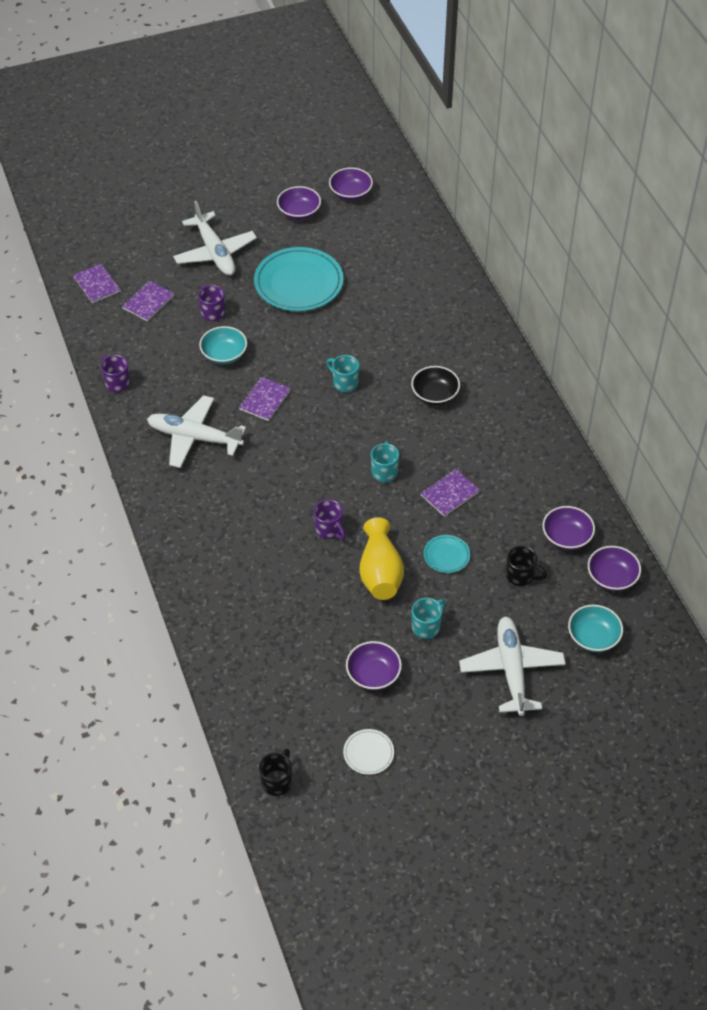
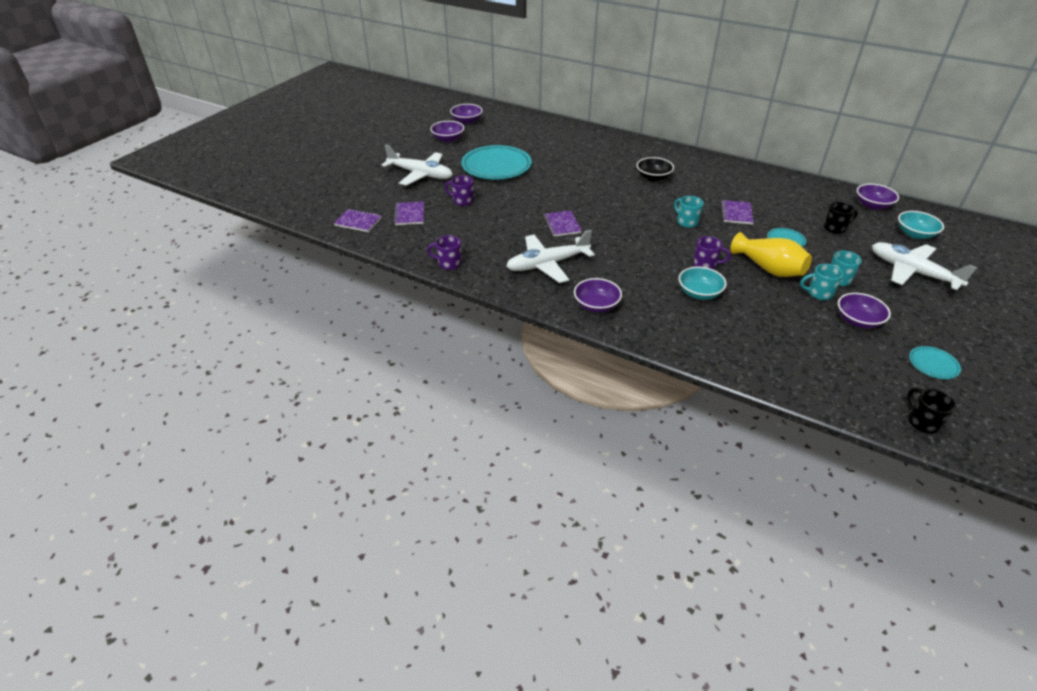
camera: 40 degrees left, 10 degrees down
turquoise bowl [199,326,247,364] -> turquoise bowl moved to [679,267,727,300]
turquoise mug [327,355,359,392] -> turquoise mug moved to [800,264,843,300]
white plate [343,729,394,775] -> turquoise plate [909,346,961,379]
purple bowl [543,506,595,550] -> purple bowl moved to [574,278,622,313]

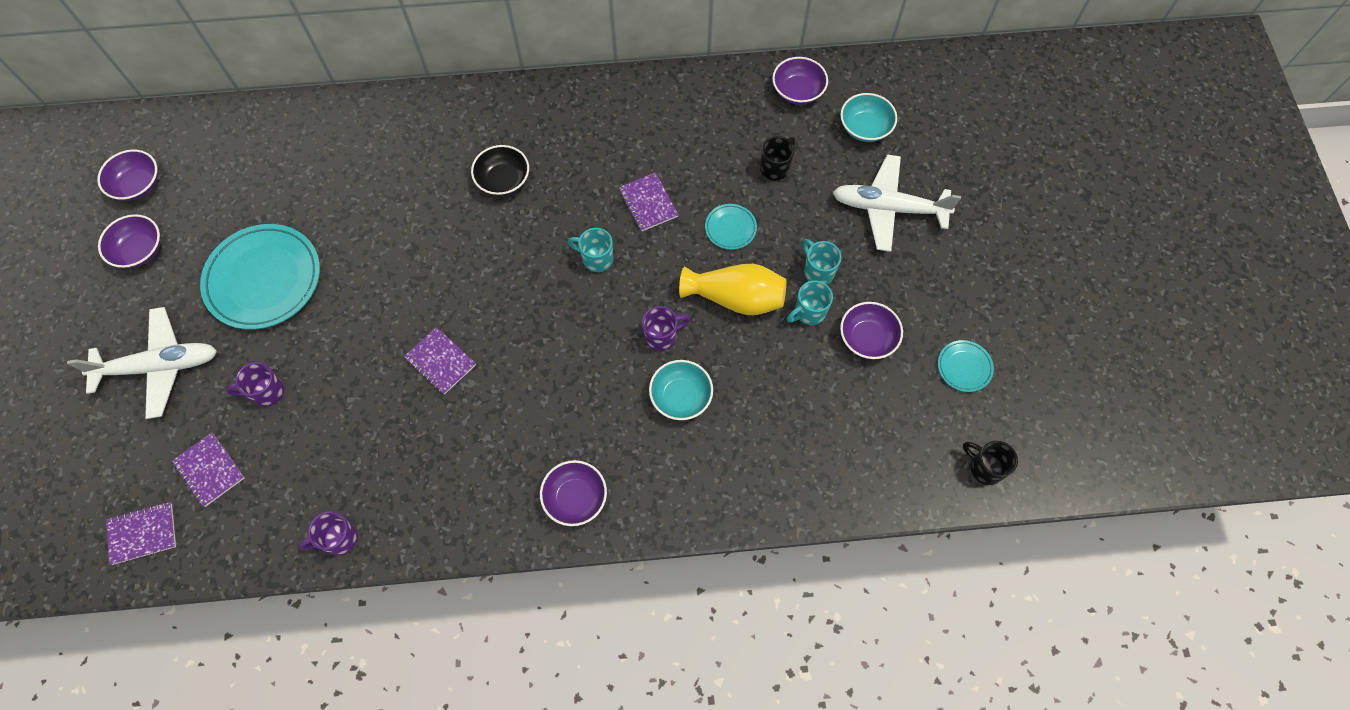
camera: 35 degrees left, 25 degrees up
white plane [506,230,595,283] -> none

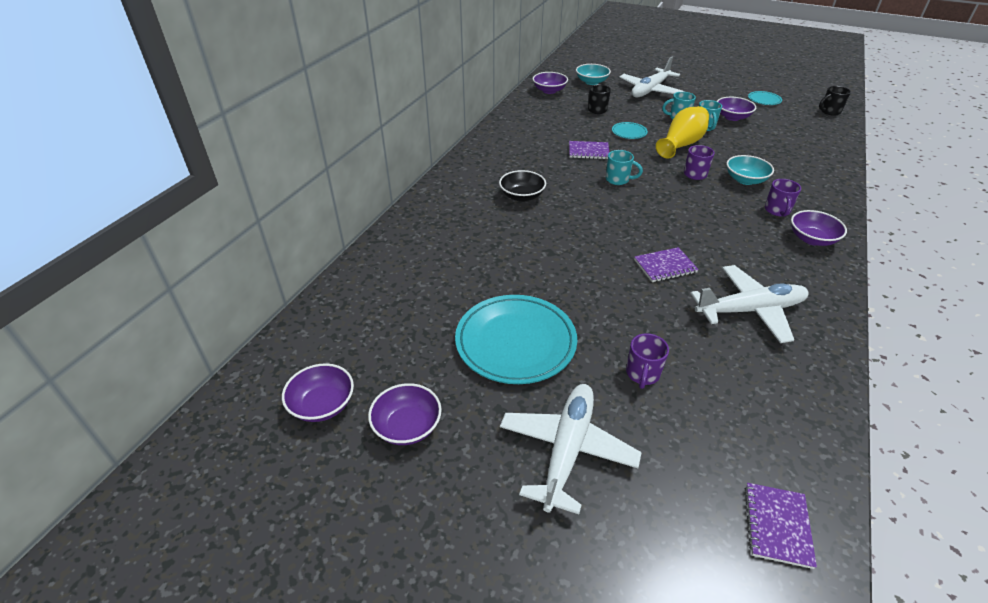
camera: 60 degrees left, 25 degrees down
purple notebook [172,433,244,507] -> none
purple mug [299,511,358,555] -> purple mug moved to [765,179,801,216]
turquoise mug [568,228,613,272] -> turquoise mug turned 120 degrees counterclockwise [606,150,643,185]
none -> white plane [690,265,809,343]

